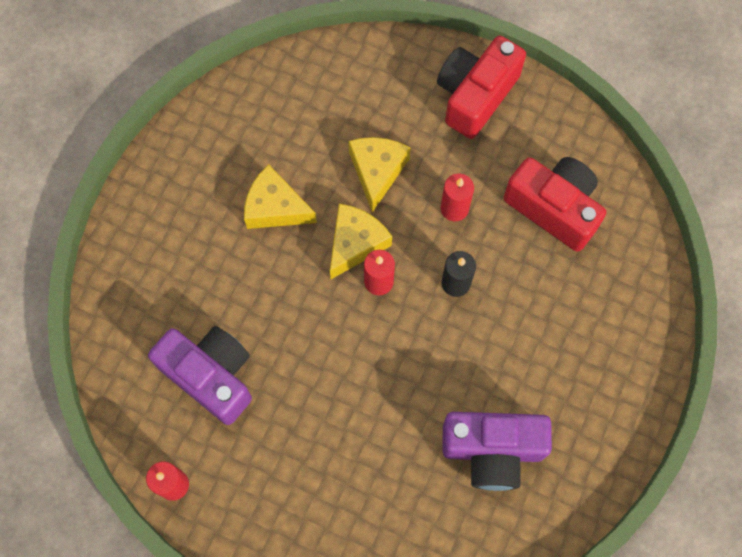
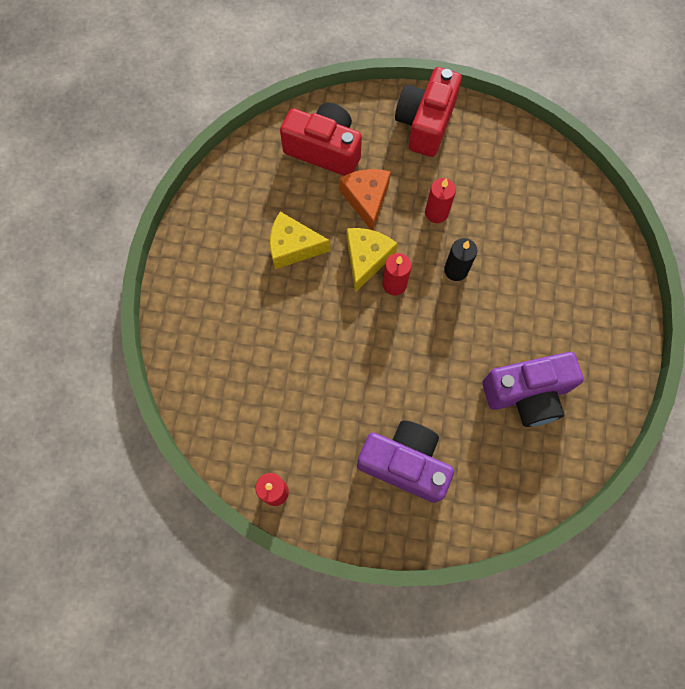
camera: 15 degrees left, 0 degrees up
purple camera [148,326,252,425] -> purple camera moved to [357,420,454,503]
yellow cheese [348,137,411,213] -> orange cheese [339,169,391,230]
red camera [503,157,606,252] -> red camera moved to [280,103,362,176]

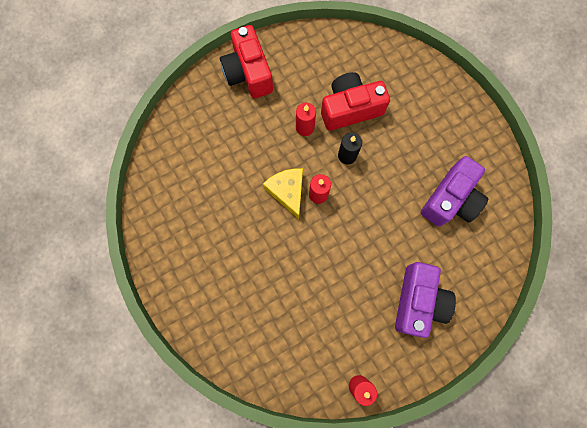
camera: 40 degrees left, 5 degrees up
yellow cheese [270,212,330,269] -> none
red camera [280,103,362,176] -> red camera moved to [321,72,390,131]
orange cheese [339,169,391,230] -> none
purple camera [357,420,454,503] -> purple camera turned 120 degrees clockwise [395,262,456,338]

